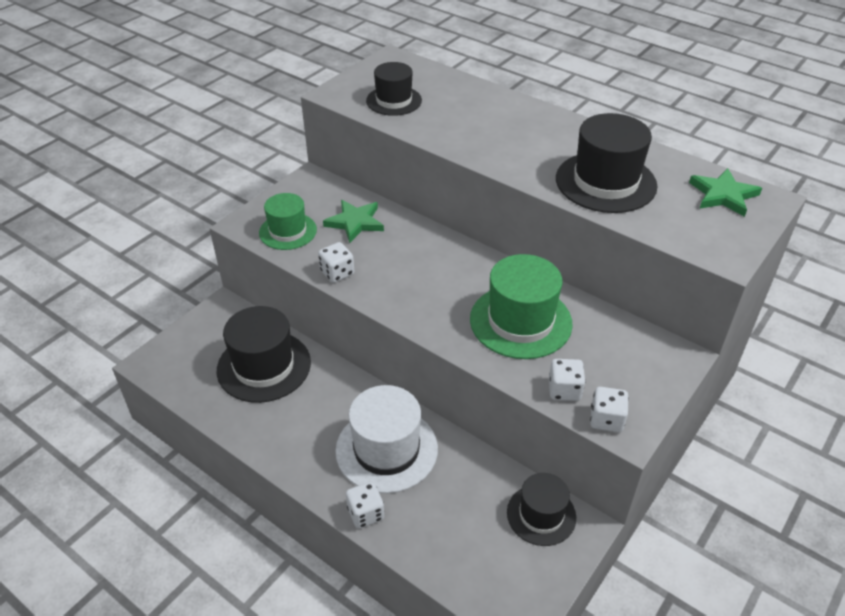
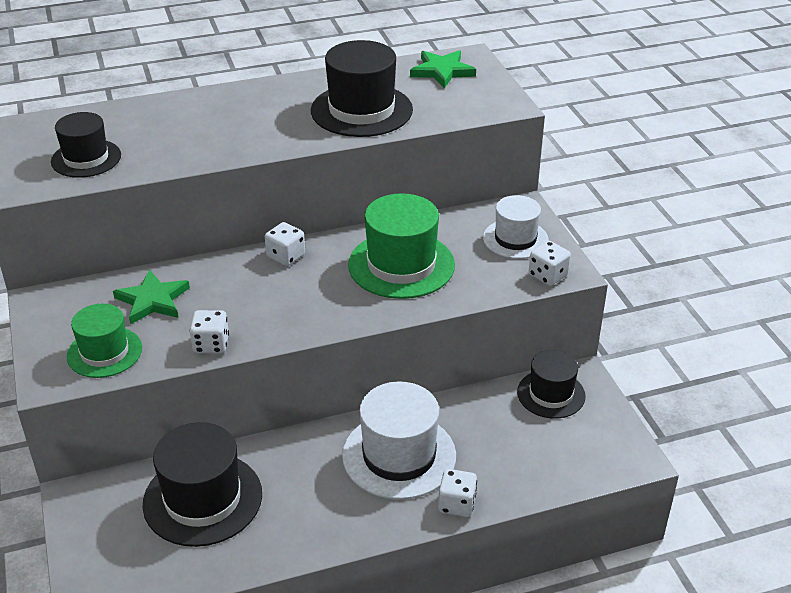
camera: 55 degrees left, 5 degrees down
white dice [549,359,585,401] -> white dice moved to [265,222,305,266]
none -> white hat [483,195,549,259]

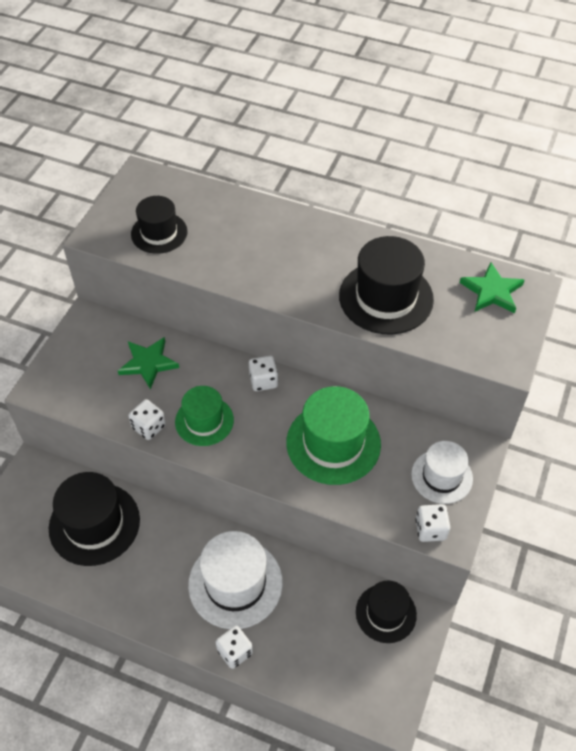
camera: 40 degrees right, 15 degrees up
green hat [67,304,142,378] -> green hat moved to [175,386,234,446]

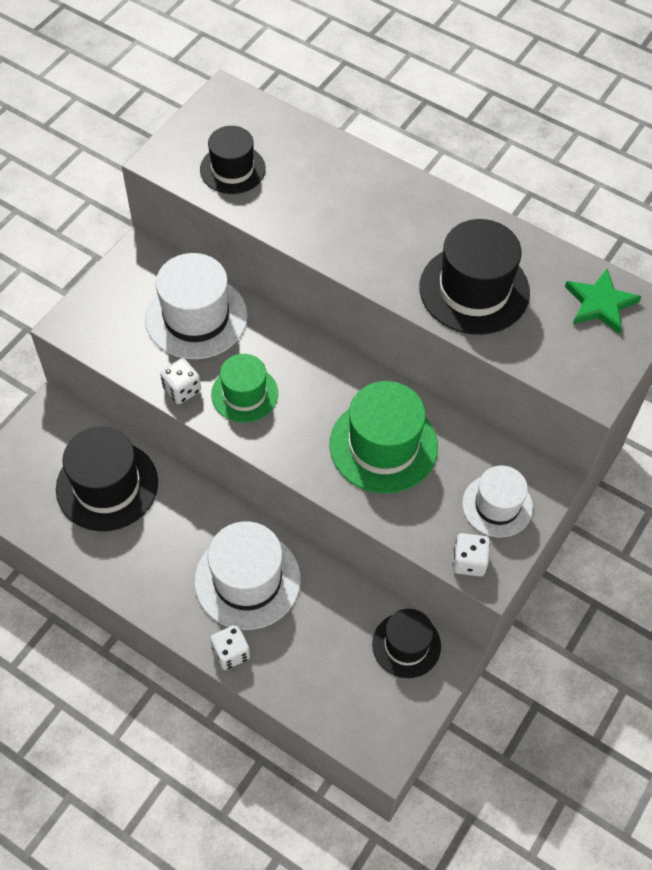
camera: 10 degrees right, 5 degrees up
green star [118,337,179,389] -> white hat [145,253,248,359]
white dice [249,356,278,391] -> none

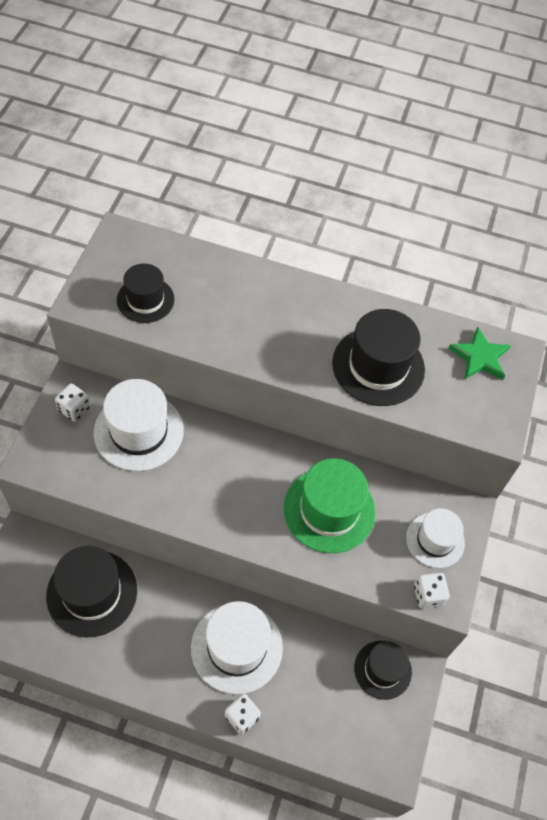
camera: 20 degrees left, 0 degrees up
white dice [160,358,201,404] -> white dice moved to [55,383,91,422]
green hat [211,354,278,422] -> none

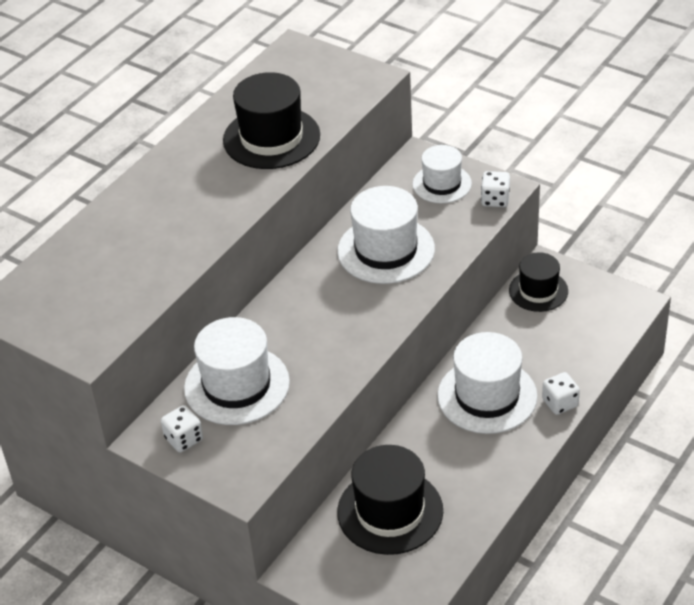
camera: 65 degrees left, 15 degrees down
black hat [117,263,174,323] -> none
green hat [283,458,376,553] -> white hat [337,186,435,284]
green star [448,326,511,380] -> none

